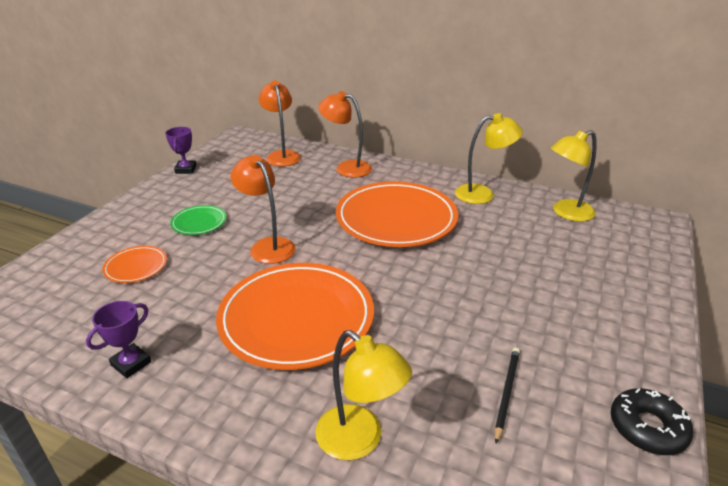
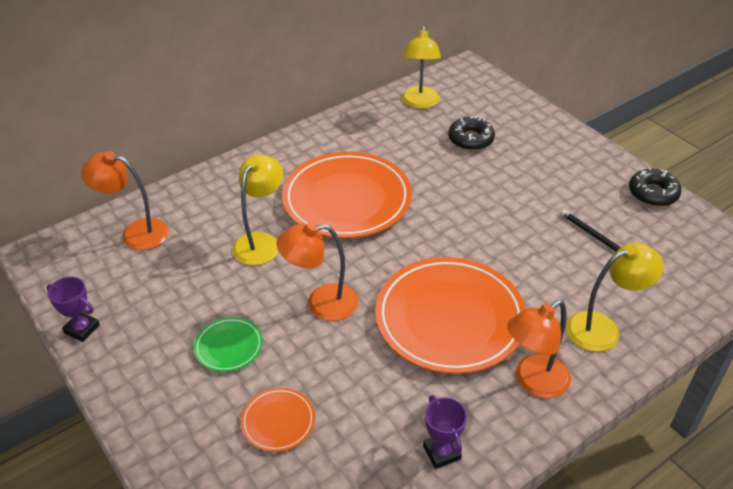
camera: 60 degrees left, 10 degrees up
orange lamp [318,91,372,178] -> orange lamp moved to [507,300,571,398]
yellow lamp [455,113,523,204] -> yellow lamp moved to [232,154,283,265]
none -> black donut [448,116,495,150]

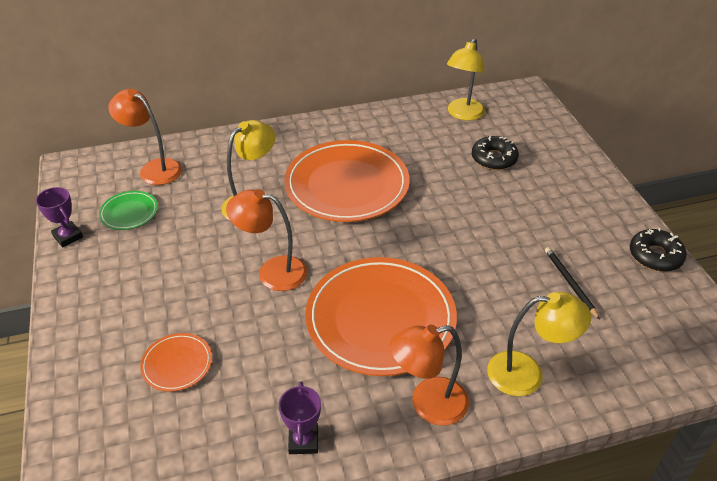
camera: 20 degrees right, 0 degrees up
green plate [194,317,263,372] -> green plate moved to [99,191,158,230]

